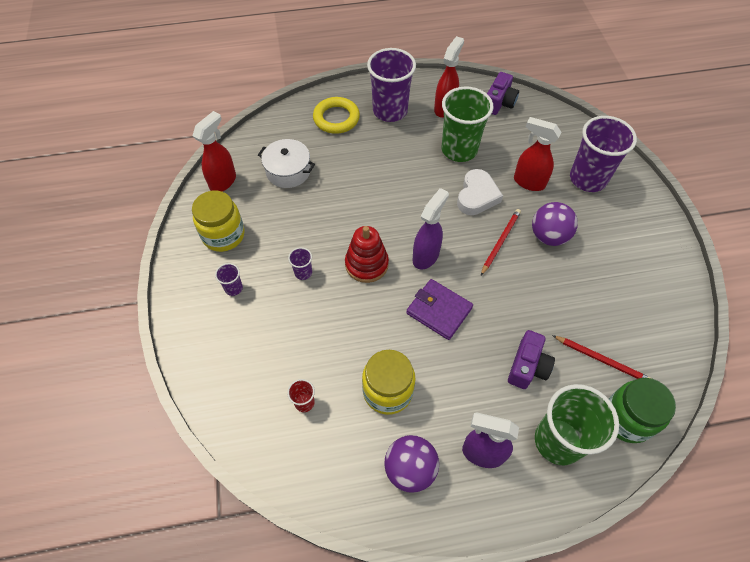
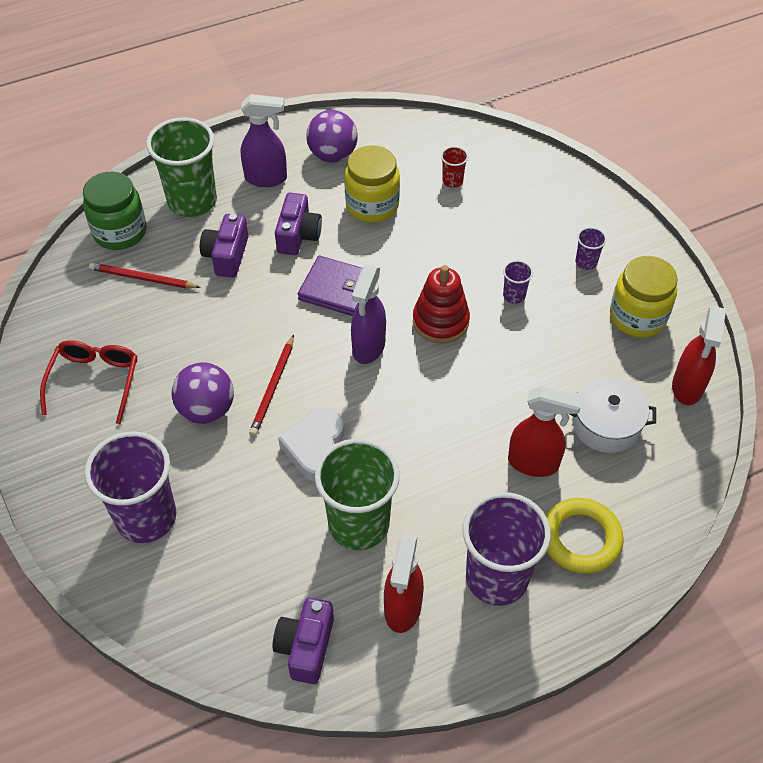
camera: 165 degrees right, 5 degrees down
red spray bottle [514,117,562,191] -> red spray bottle moved to [508,386,582,477]
none -> red glasses [40,340,137,424]
none -> purple camera [275,193,322,255]

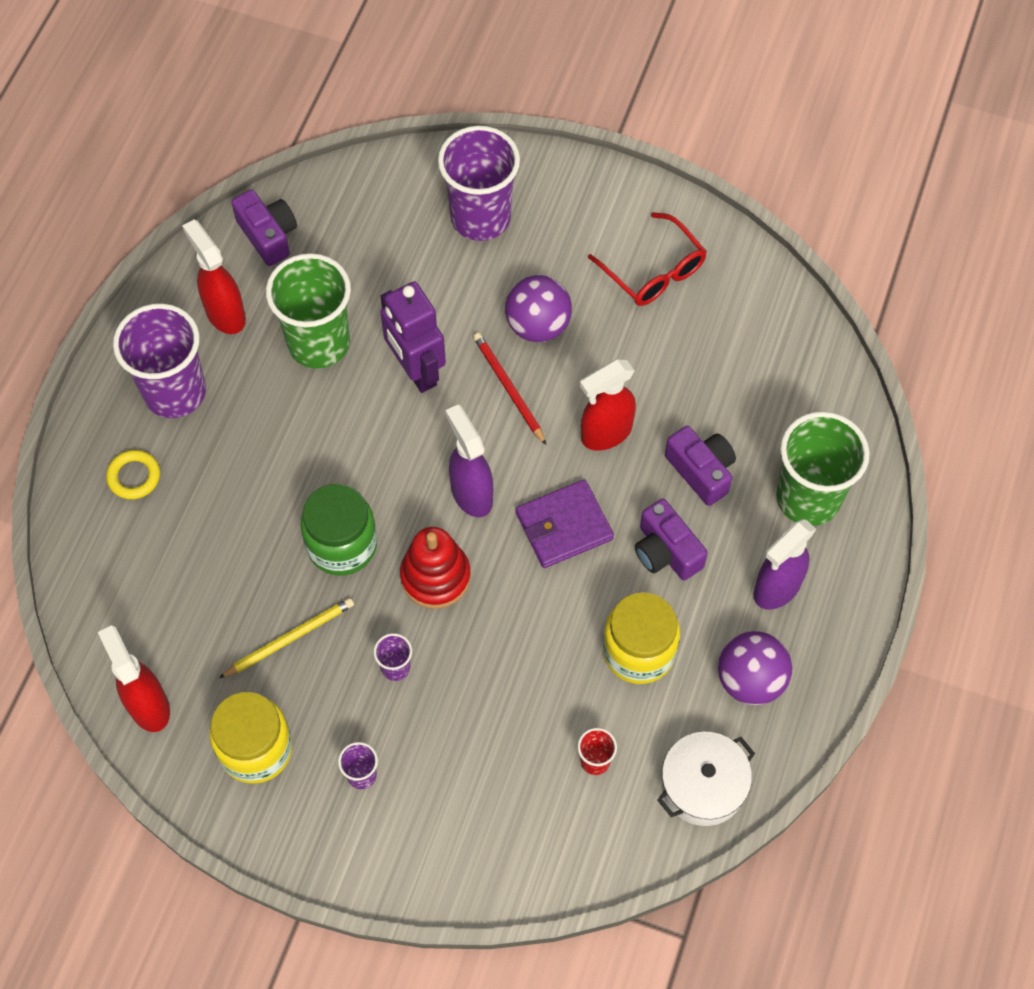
camera: 135 degrees right, 10 degrees up
green jar [83,171,147,250] -> green jar moved to [300,484,377,576]
red pencil [89,263,201,288] -> none
white heart [278,407,344,482] -> purple robot [380,281,446,393]
red spray bottle [508,386,582,477] -> red spray bottle moved to [580,359,636,451]
yellow ring [546,498,624,574] -> yellow ring [106,450,160,499], size x0.62
white pot [569,377,656,453] -> white pot moved to [657,732,755,826]
none -> yellow pencil [219,598,354,678]

